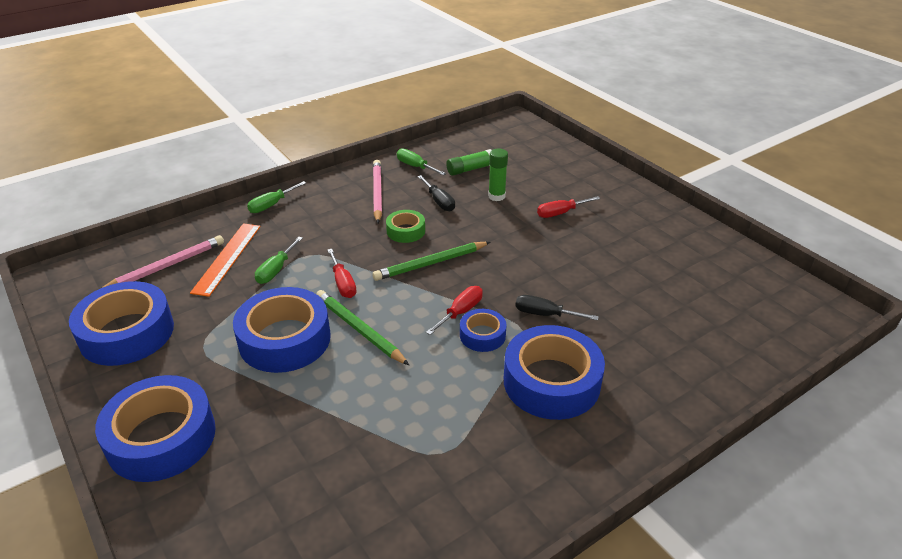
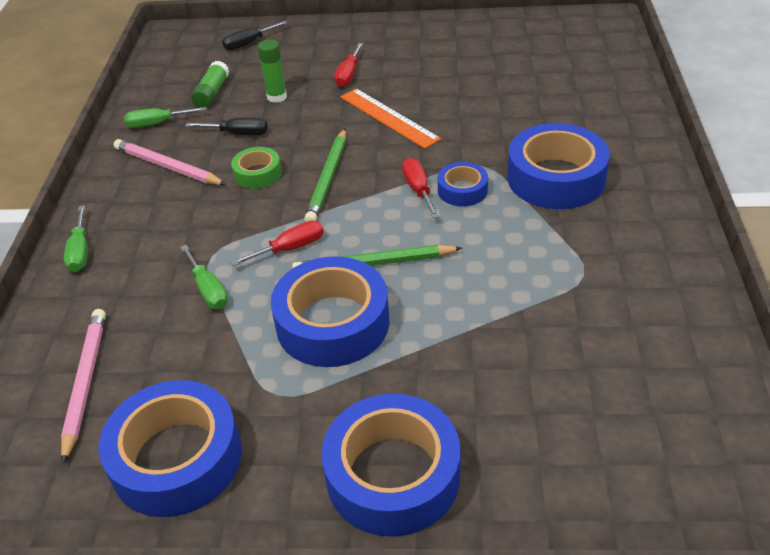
camera: 50 degrees left, 5 degrees up
orange ruler [190,223,260,297] -> orange ruler moved to [341,88,441,149]
red screwdriver [327,249,357,298] -> red screwdriver turned 45 degrees counterclockwise [231,221,324,266]
black screwdriver [515,295,599,320] -> black screwdriver moved to [222,21,288,50]

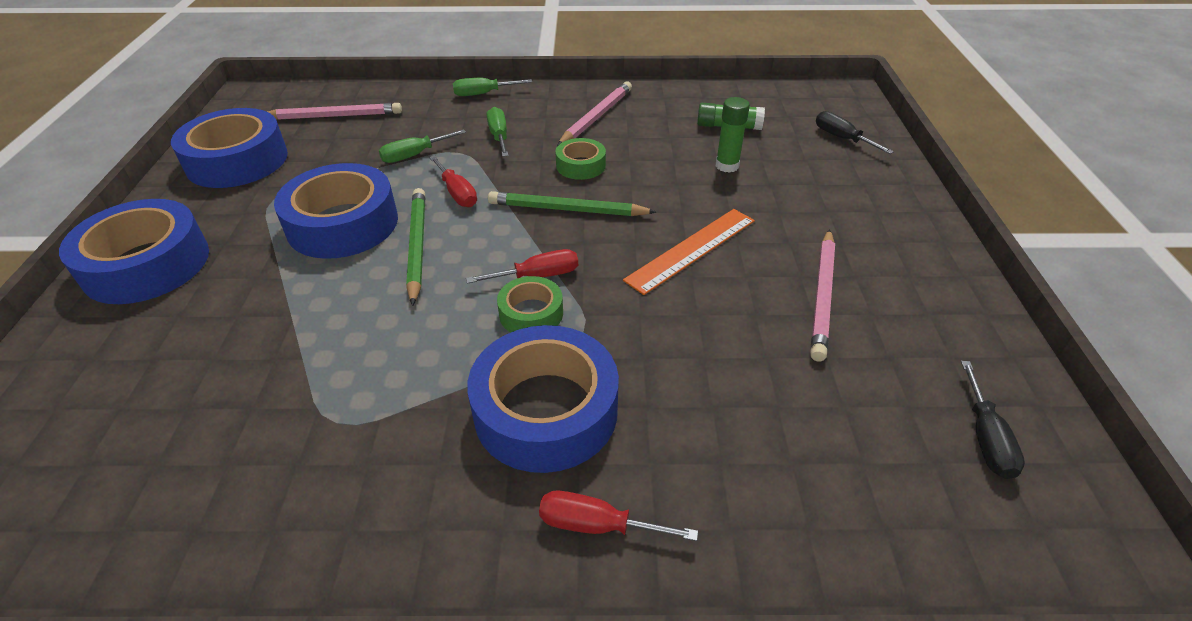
camera: 85 degrees right, 0 degrees up
green screwdriver [124,107,207,128] -> green screwdriver moved to [487,107,509,157]
black screwdriver [186,117,268,135] -> black screwdriver moved to [961,361,1025,479]
red screwdriver [334,43,363,87] -> red screwdriver moved to [539,491,698,541]
blue tape [438,162,488,207] -> green tape [497,276,563,332]
none -> pink pencil [810,229,835,361]

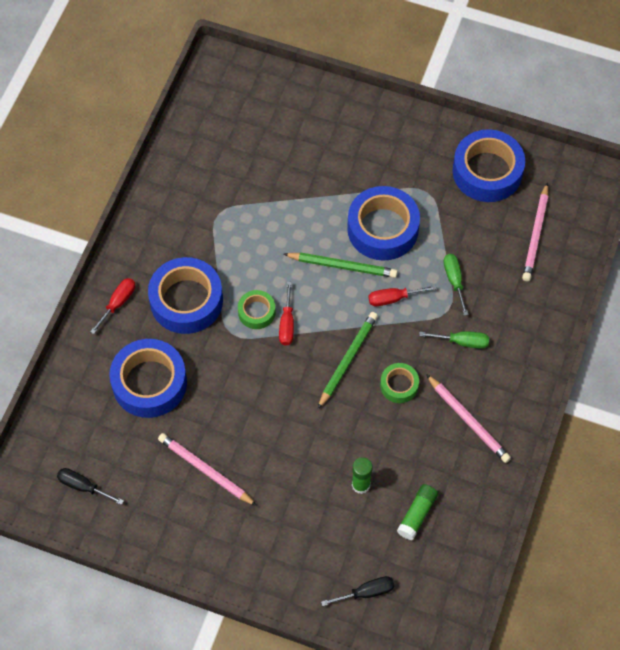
camera: 110 degrees right, 20 degrees up
blue tape [59,199,209,304] -> blue tape moved to [109,339,187,418]
green screwdriver [453,78,532,96] -> none
orange ruler [623,209,755,295] -> none

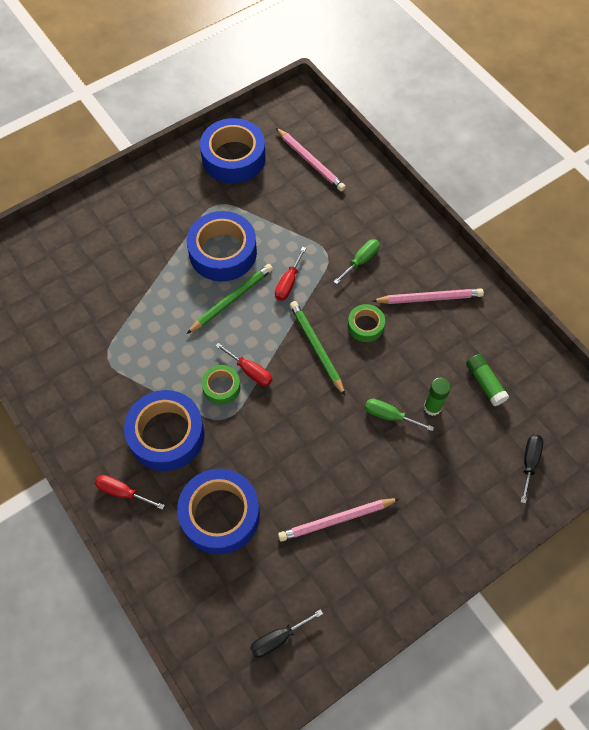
camera: 55 degrees left, 0 degrees up
red screwdriver [90,278,135,334] -> red screwdriver turned 45 degrees counterclockwise [95,475,165,510]
green screwdriver [444,254,469,316] -> green screwdriver moved to [365,399,434,431]

